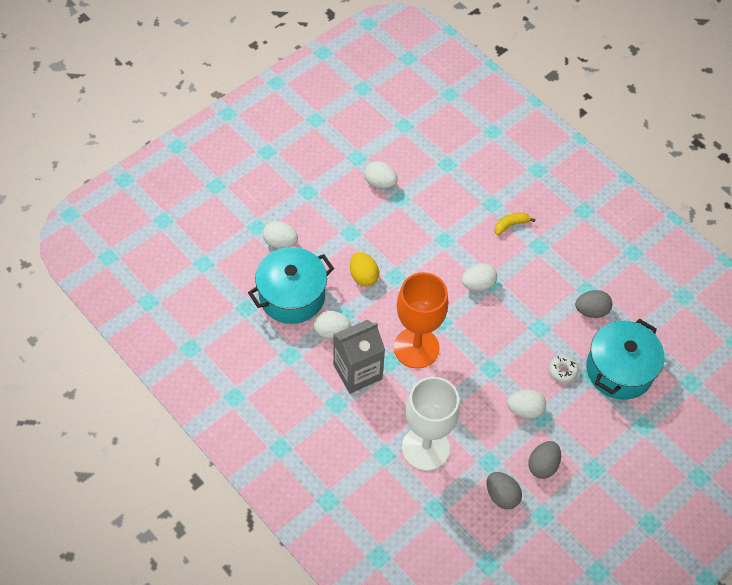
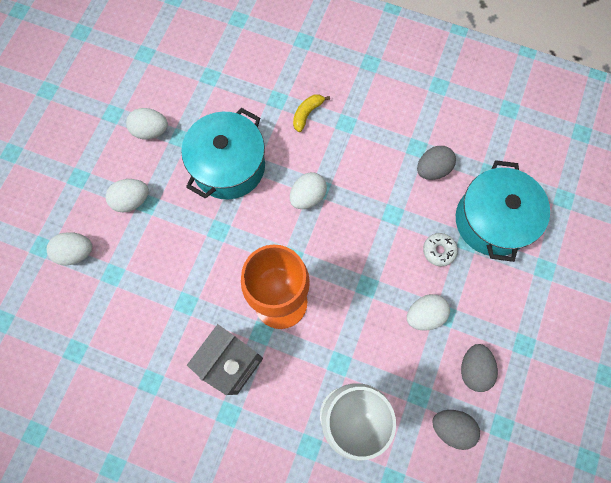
camera: 25 degrees left, 15 degrees up
turquoise pot [248,247,334,324] -> turquoise pot moved to [181,108,265,199]
white egg [313,311,351,339] -> white egg moved to [106,179,149,212]
yellow egg [350,252,379,286] -> none

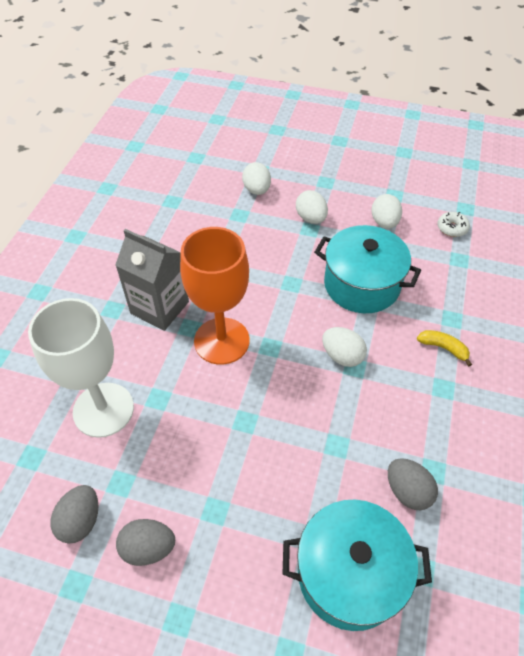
camera: 85 degrees right, 20 degrees down
white egg [407,294,450,331] -> none
white donut [423,233,458,266] -> white donut moved to [437,212,470,237]

